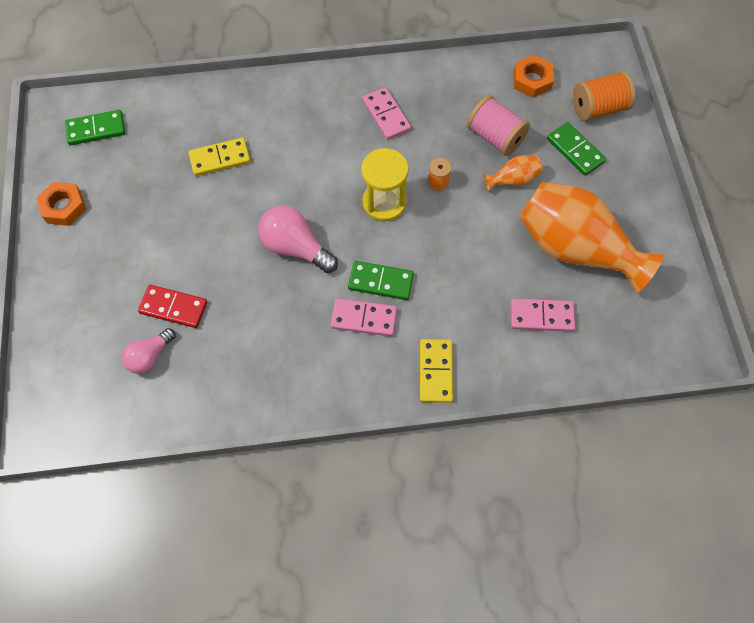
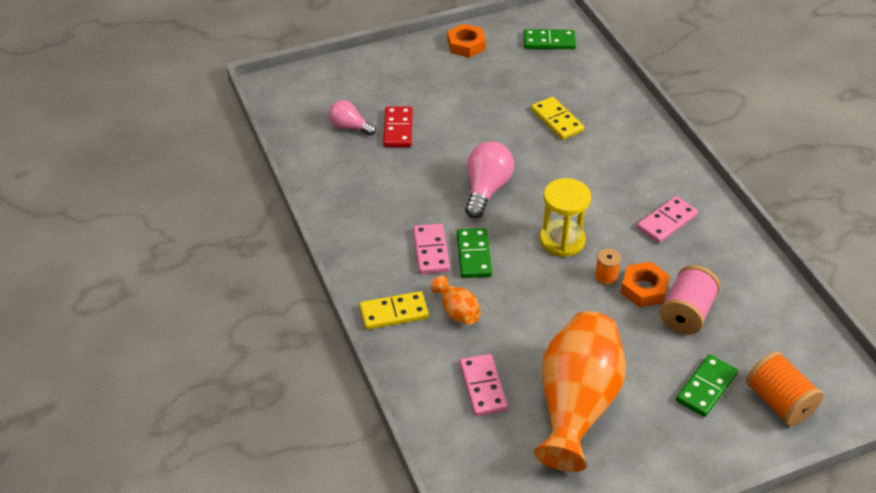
camera: 75 degrees right, 20 degrees down
green domino [65,110,125,145] -> green domino turned 60 degrees counterclockwise [523,29,576,49]
orange vase [483,155,543,192] -> orange vase moved to [431,276,481,325]
orange nut [514,55,554,98] -> orange nut moved to [620,262,670,307]

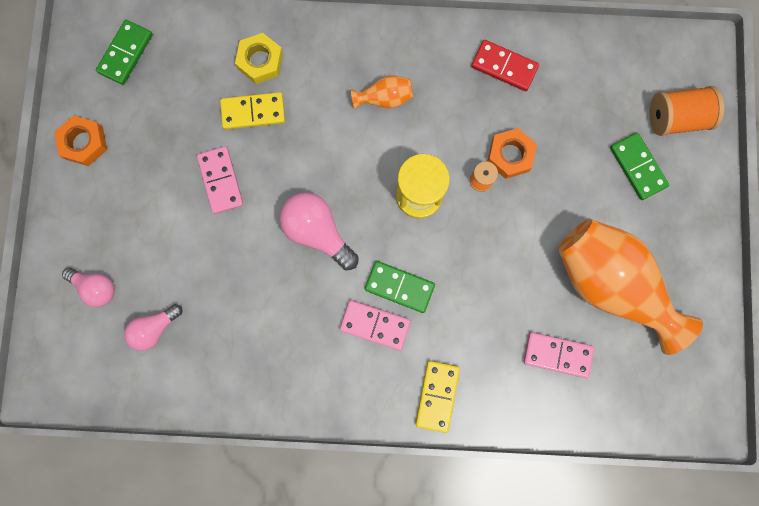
camera: 65 degrees left, 35 degrees up
red domino [383,106,413,147] -> red domino moved to [471,40,539,91]
orange vase [431,276,481,325] -> orange vase moved to [351,75,413,109]
pink domino [637,196,698,243] -> pink domino moved to [197,146,243,214]
pink spool [660,265,720,335] -> none
none -> pink light bulb [62,268,115,307]
none -> yellow nut [235,33,283,84]

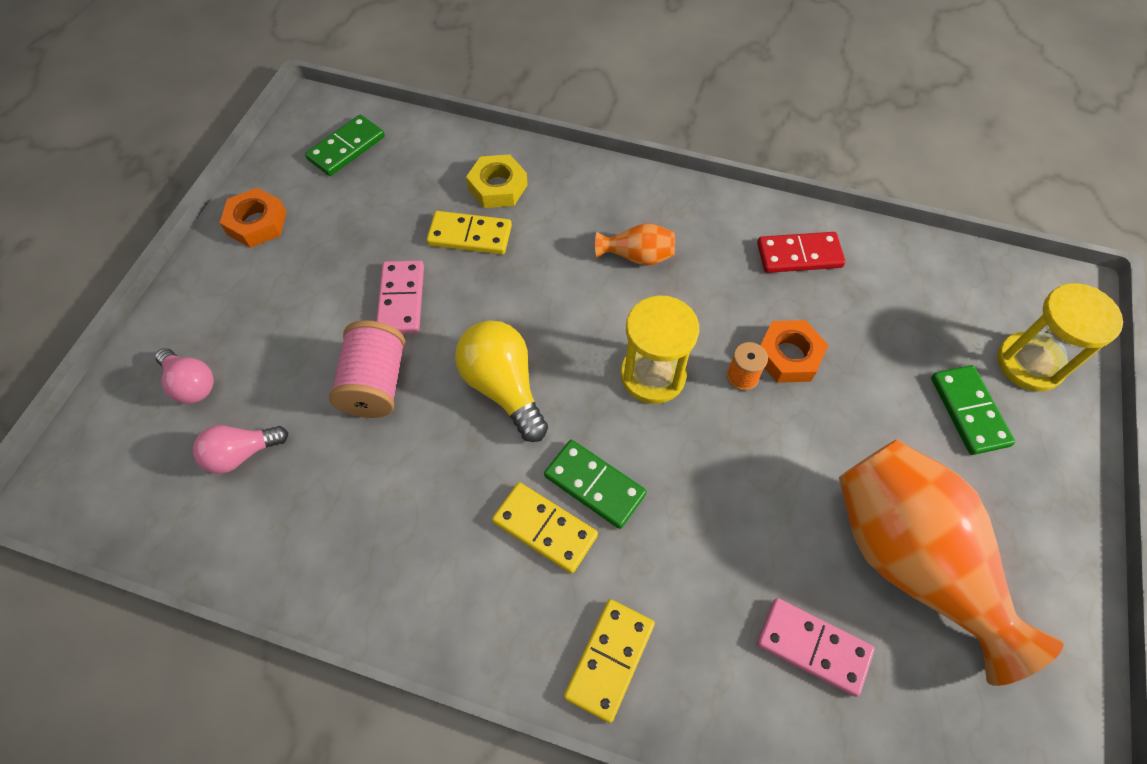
camera: 15 degrees right, 20 degrees down
pink light bulb [279,192,359,270] -> yellow light bulb [455,320,548,442]
pink domino [340,300,411,350] -> yellow domino [492,482,598,574]
red domino [471,40,539,91] -> red domino turned 45 degrees counterclockwise [757,232,845,273]
orange spool [649,86,724,136] -> yellow hourglass [997,283,1123,391]
none -> pink spool [329,320,405,418]

